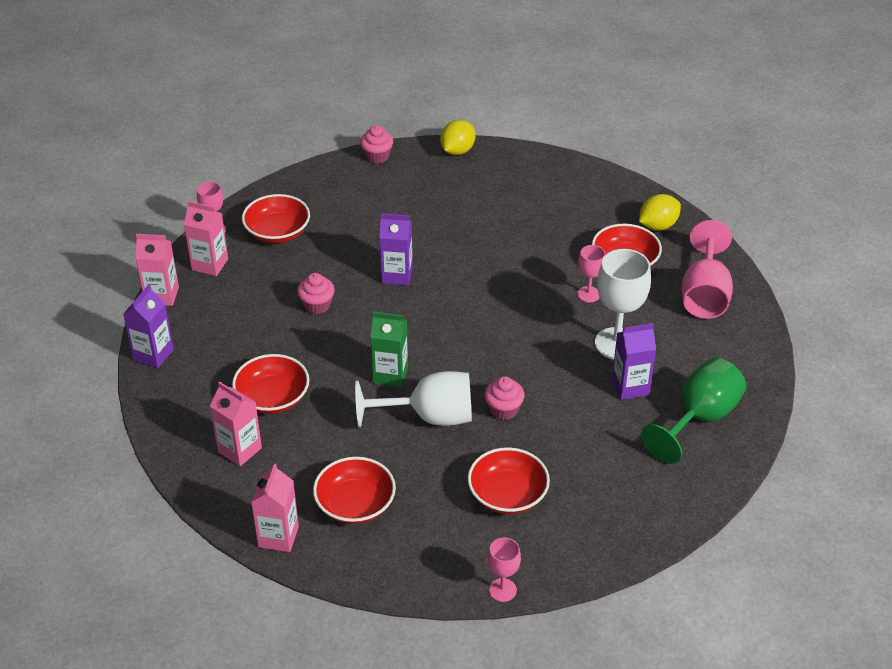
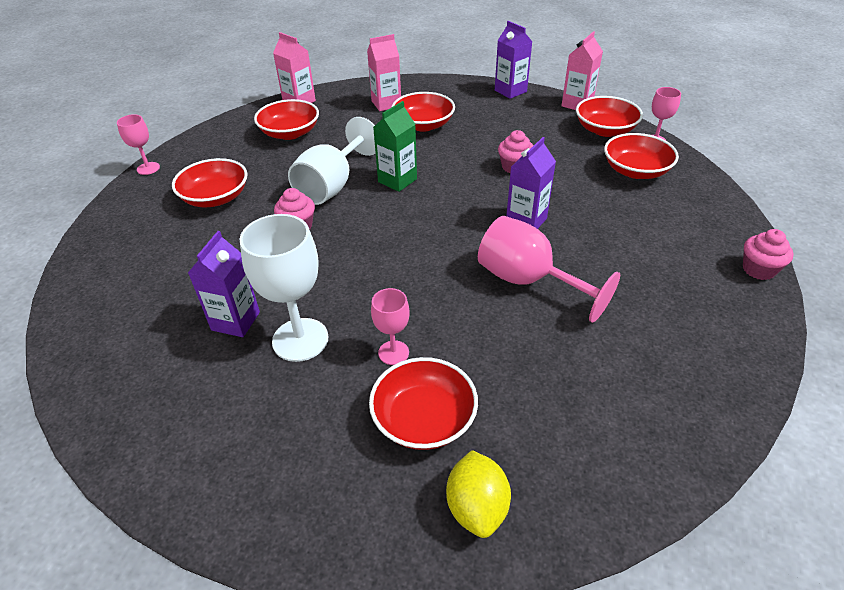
camera: 120 degrees right, 0 degrees up
pink carton [184,201,228,276] -> red bowl [576,96,643,137]
yellow lemon [440,120,475,155] -> none
green goblet [641,358,746,464] -> none
pink goblet [682,220,733,319] -> pink goblet moved to [478,216,620,323]

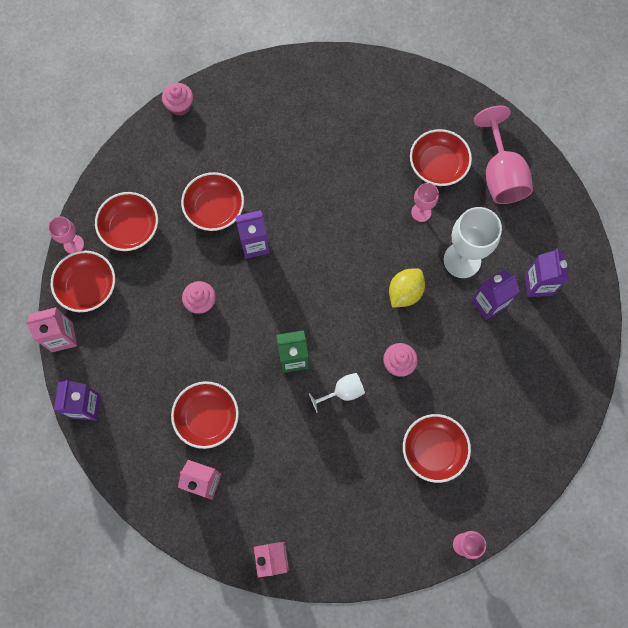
camera: 140 degrees left, 30 degrees up
red bowl [254,99,319,140] -> red bowl moved to [181,172,244,231]
white goblet [288,117,376,205] -> white goblet [309,373,365,413], size x0.54
yellow lemon [446,450,511,538] -> yellow lemon moved to [389,268,425,307]
pink goblet [478,216,620,323] -> pink goblet moved to [474,105,533,204]
none -> purple carton [524,248,569,297]

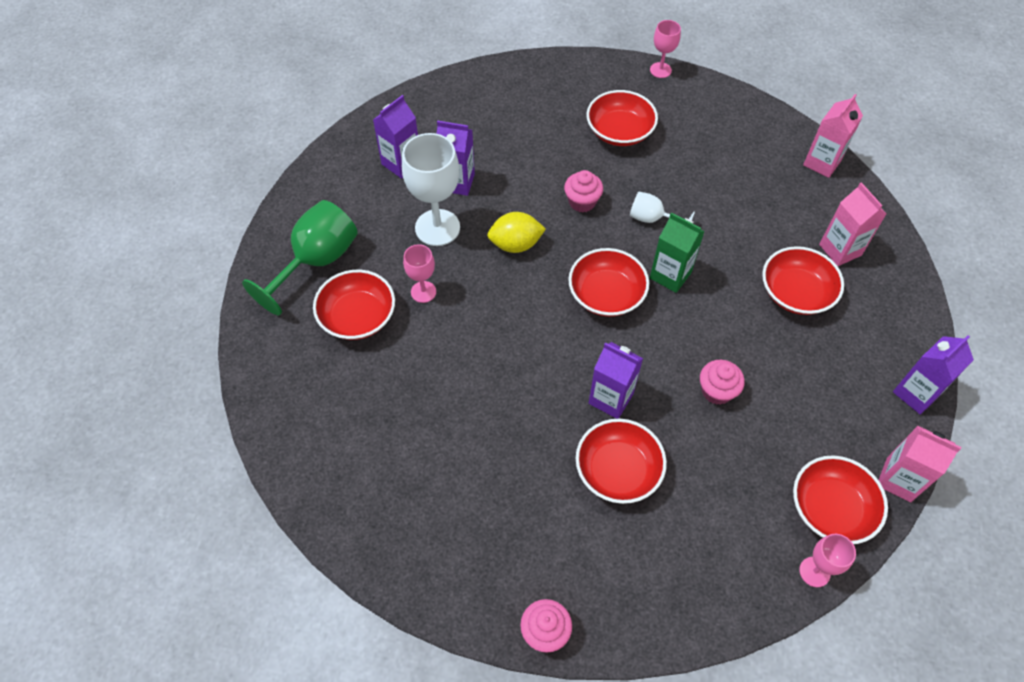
camera: 135 degrees left, 15 degrees down
red bowl [95,192,158,251] -> red bowl moved to [568,248,649,317]
pink goblet [474,105,533,204] -> green goblet [242,200,358,315]

